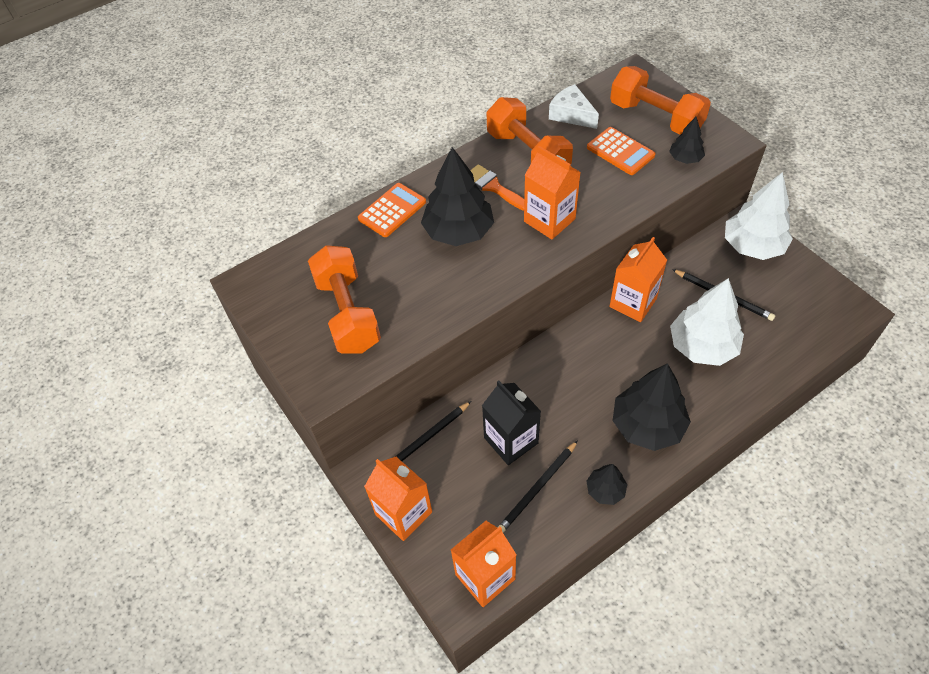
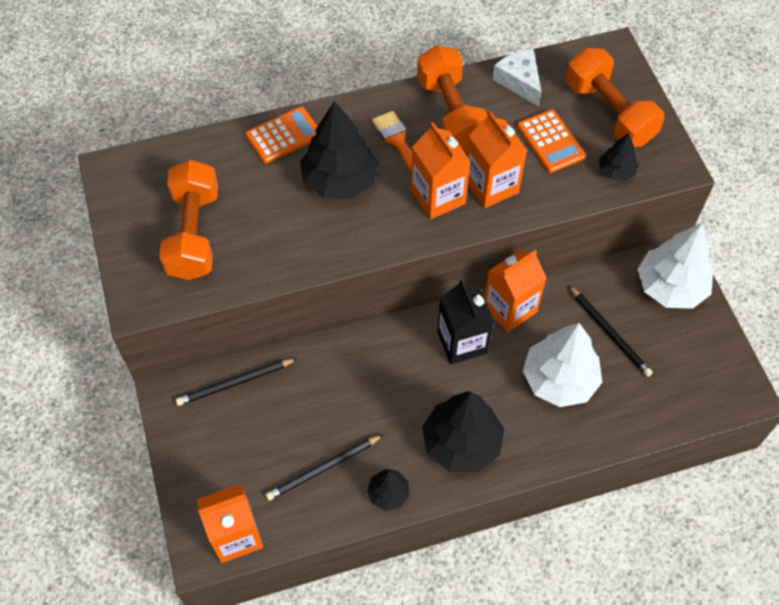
camera: 15 degrees right, 5 degrees up
orange carton [364,457,432,541] -> orange carton moved to [467,111,527,208]
black carton [482,381,541,465] -> black carton moved to [437,279,494,364]

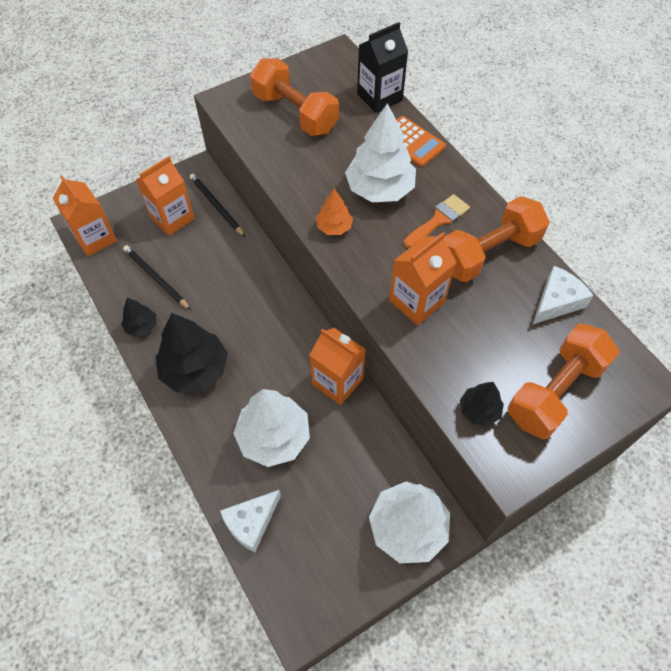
camera: 75 degrees right, 0 degrees up
orange dumbbell [159,160,218,280] -> orange dumbbell turned 60 degrees clockwise [250,58,339,136]
black tree [300,101,379,199] -> white tree [345,103,416,202]
orange carton [411,122,471,219] -> orange carton moved to [136,156,195,236]
black carton [437,279,494,364] -> black carton moved to [357,22,408,113]
orange calculator [517,109,586,173] -> none
black pencil [568,285,653,377] -> none
none -> white cheese [220,490,281,553]
none -> orange tree [316,189,353,235]

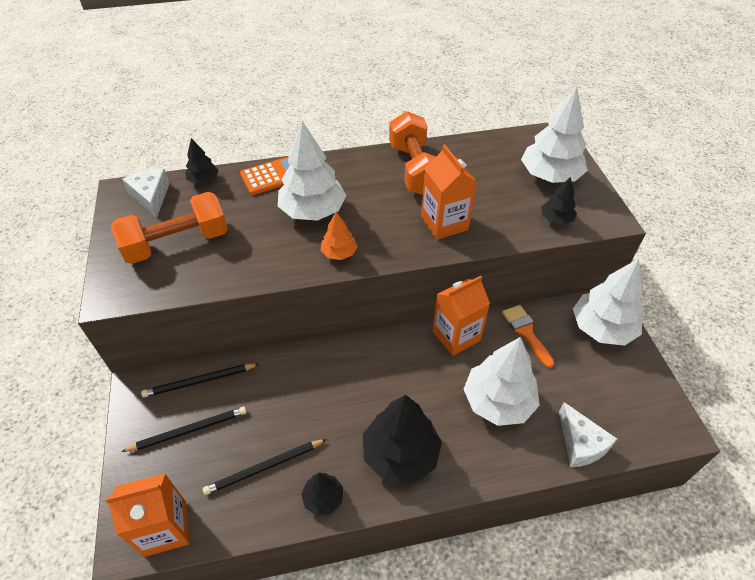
camera: 70 degrees left, 10 degrees down
orange carton [136,156,195,236] -> black pencil [121,407,247,452]
black carton [357,22,408,113] -> black tree [185,138,219,184]
orange brush [404,194,470,248] -> orange brush moved to [502,305,554,369]
orange dumbbell [508,324,619,439] -> white tree [521,87,588,183]
white cheese [533,266,594,324] -> white cheese moved to [122,169,170,218]

